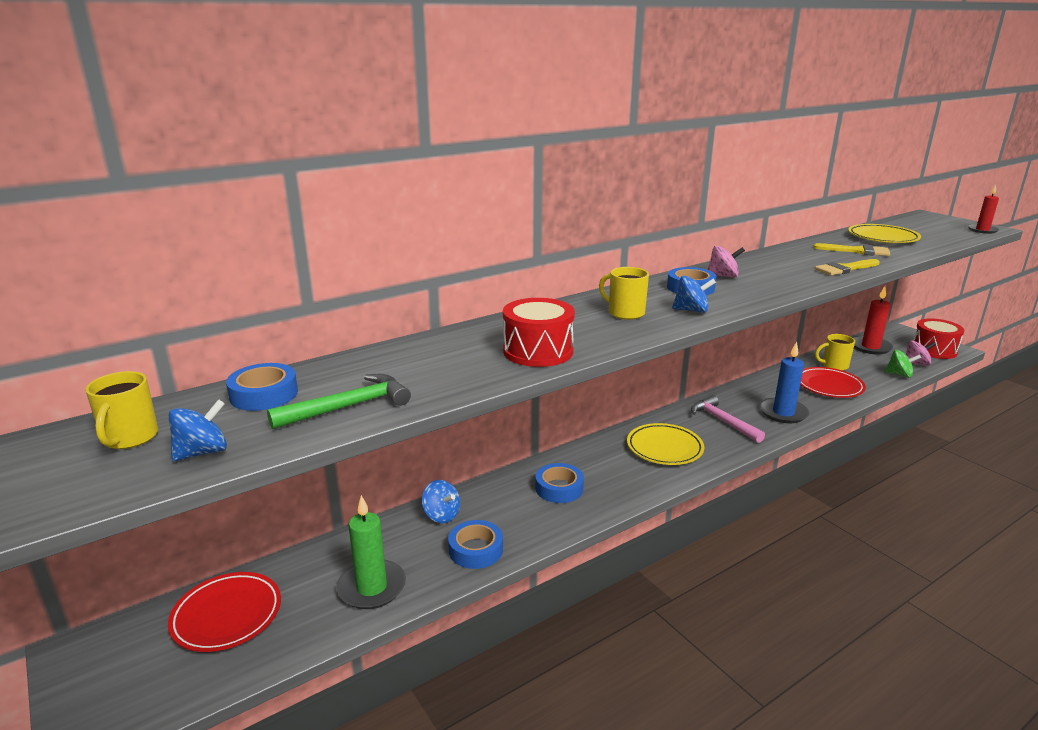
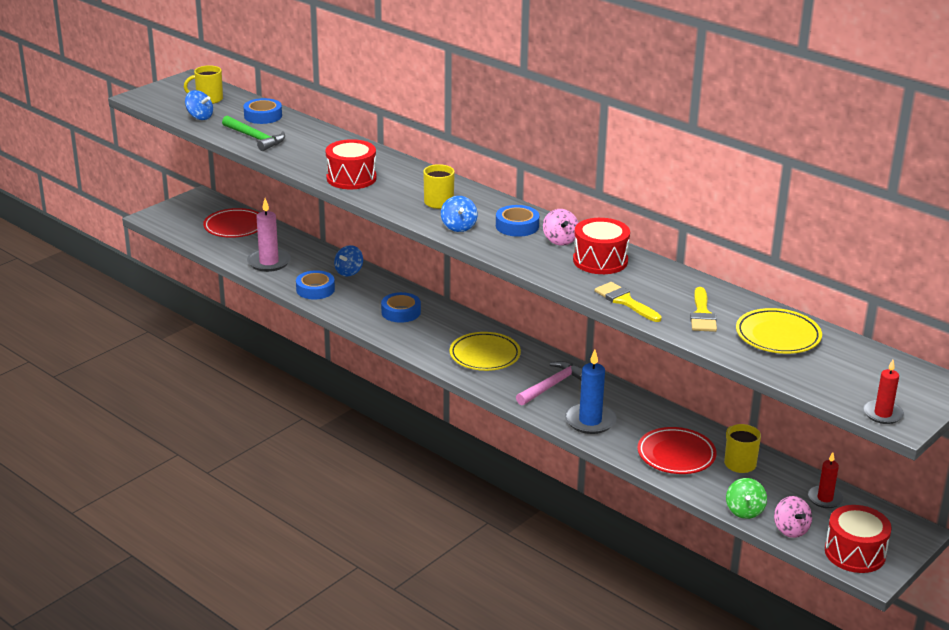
camera: 75 degrees right, 5 degrees up
green candle [336,495,406,609] -> pink candle [247,198,291,272]
red candle [853,286,893,355] -> red candle [808,452,844,508], size x0.64
none -> red drum [573,218,630,274]

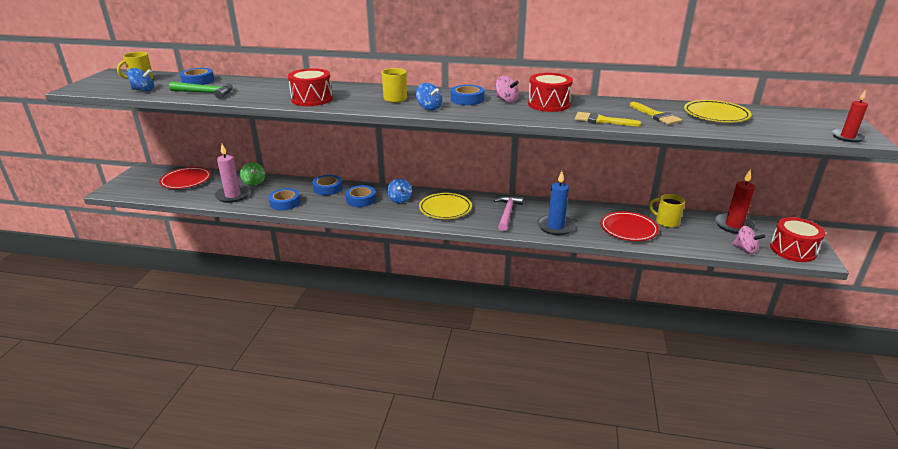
camera: 30 degrees left, 0 degrees up
blue spinning top [334,245,363,277] -> blue spinning top moved to [387,178,412,203]
green spinning top [726,478,767,519] -> green spinning top moved to [240,162,265,186]
red candle [808,452,844,508] -> red candle [715,169,756,234], size x1.57
none -> blue tape [312,175,342,195]

